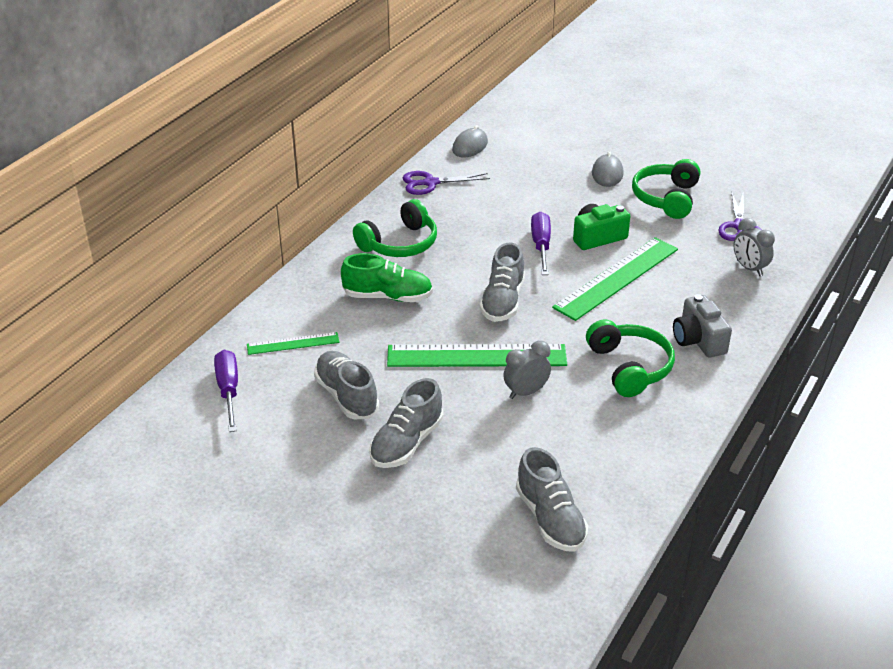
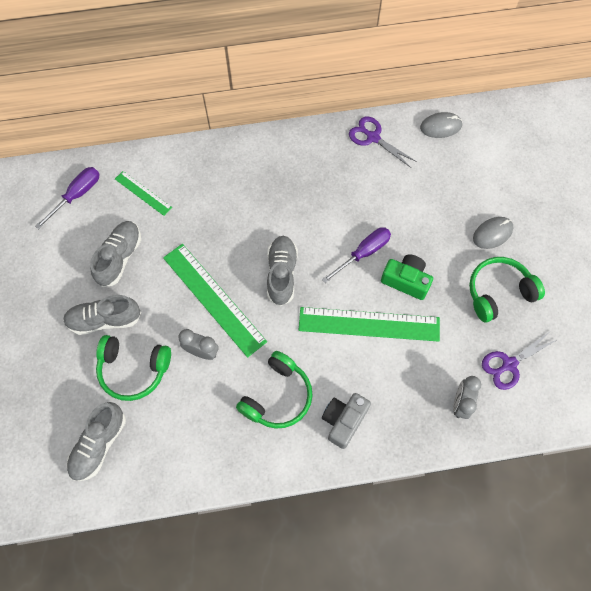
camera: 50 degrees right, 30 degrees up
green shoe [341,253,433,302] -> none
green headphones [353,199,437,257] -> green headphones moved to [96,335,171,401]
grey shoe [480,243,525,322] -> grey shoe turned 120 degrees clockwise [267,236,298,306]

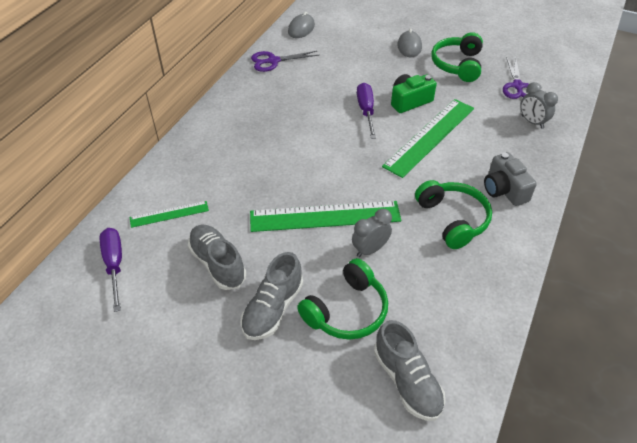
camera: 55 degrees left, 20 degrees down
grey shoe [267,236,298,306] -> none

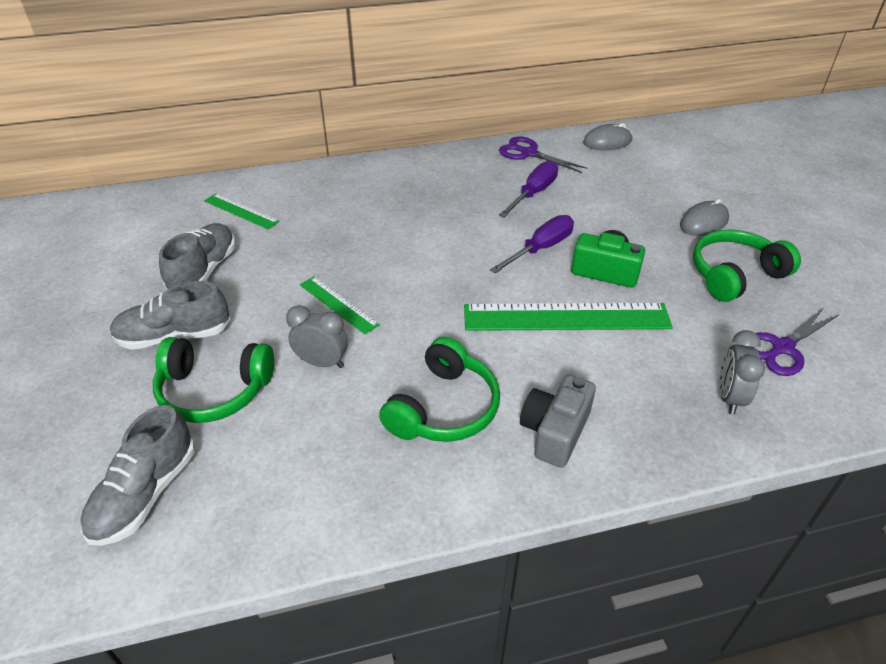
camera: 50 degrees right, 5 degrees down
purple screwdriver [100,228,122,312] -> purple screwdriver moved to [499,161,558,217]
green ruler [250,201,401,232] -> green ruler [300,276,380,335], size x0.52

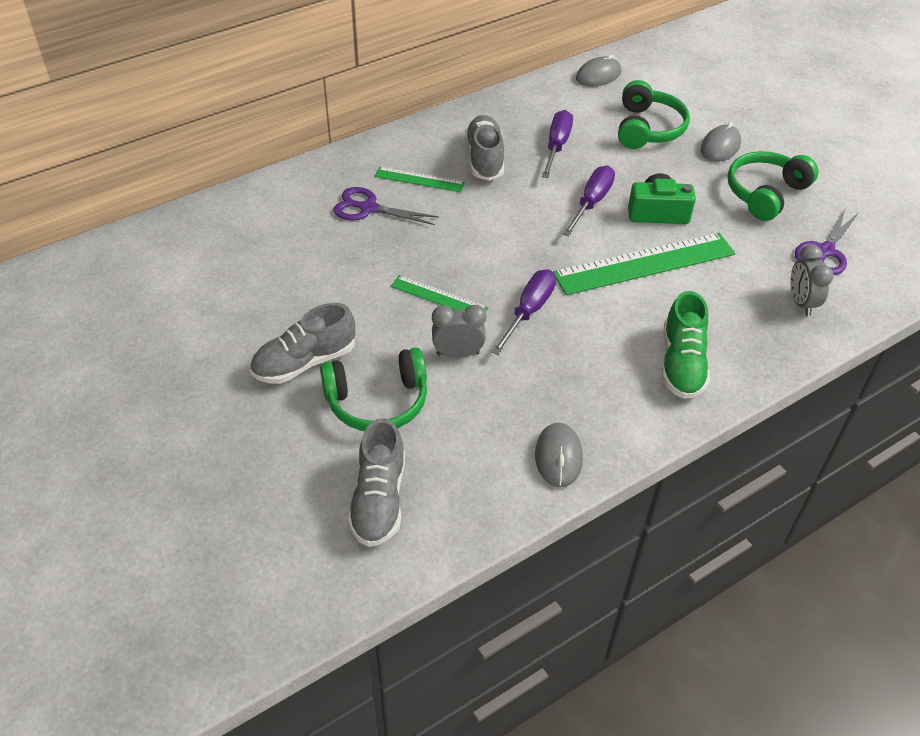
camera: 20 degrees left, 5 degrees up
grey shoe [159,223,236,290] -> grey shoe moved to [465,115,504,181]
green ruler [204,193,280,229] -> green ruler moved to [375,167,465,193]
green headphones [379,337,500,442] -> green headphones moved to [618,80,690,149]
purple scissors [499,136,587,173] -> purple scissors moved to [333,187,439,225]
grey camera [520,375,596,468] -> green shoe [662,291,710,399]
none -> purple screwdriver [492,269,556,355]
none -> grey mouse [535,423,583,487]

